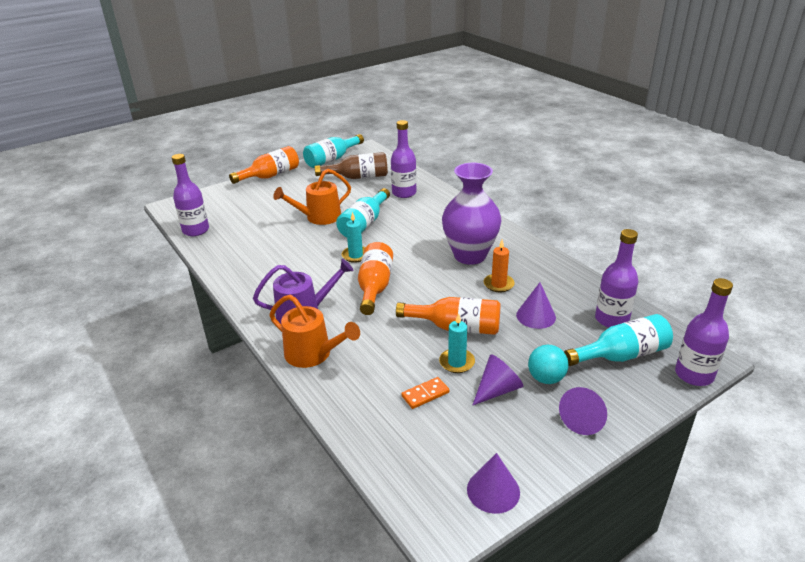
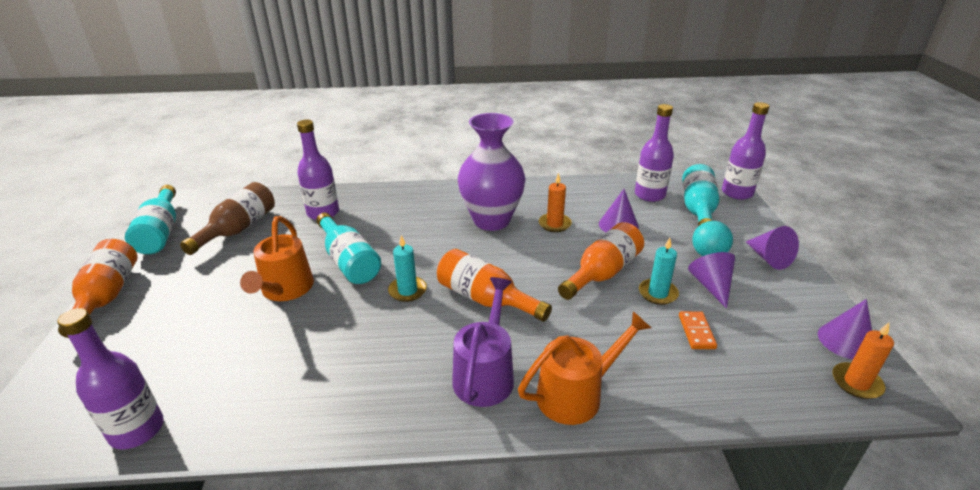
camera: 60 degrees left, 0 degrees up
none -> orange candle [832,323,894,399]

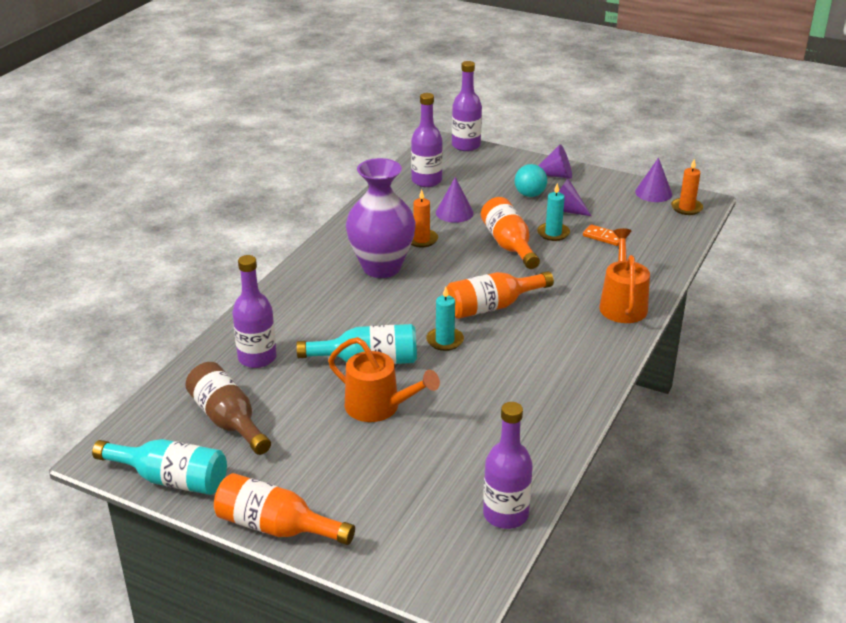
camera: 60 degrees left, 0 degrees up
purple watering can [452,277,514,407] -> none
turquoise bottle [682,164,720,226] -> none

